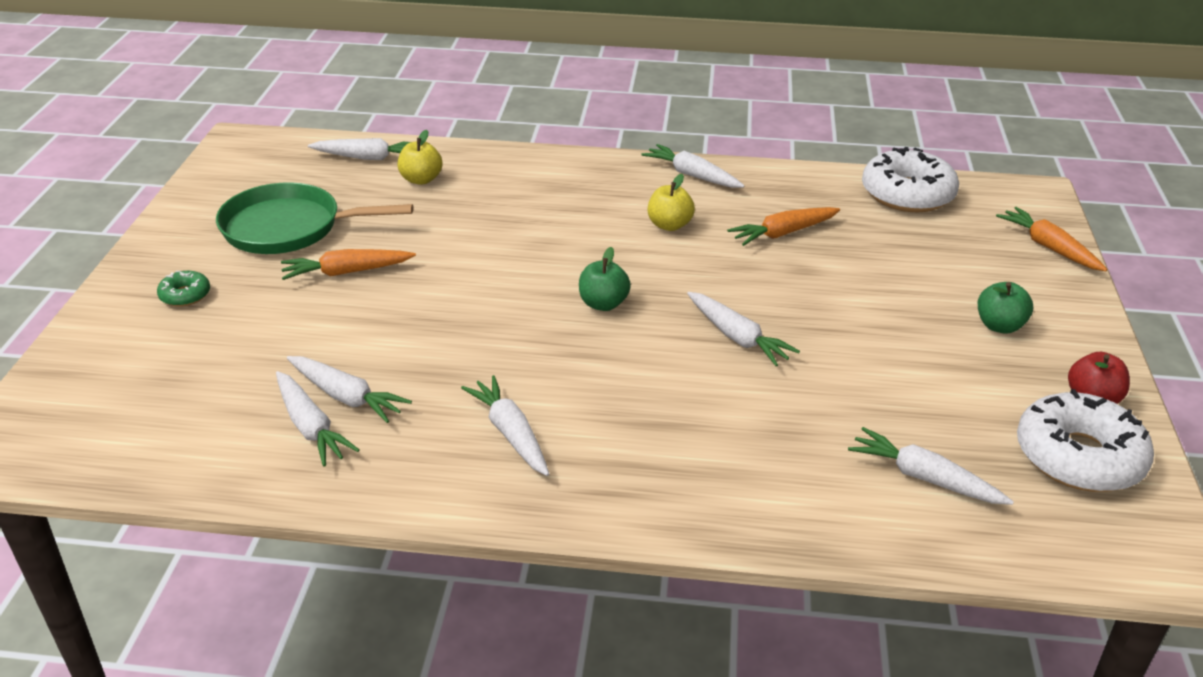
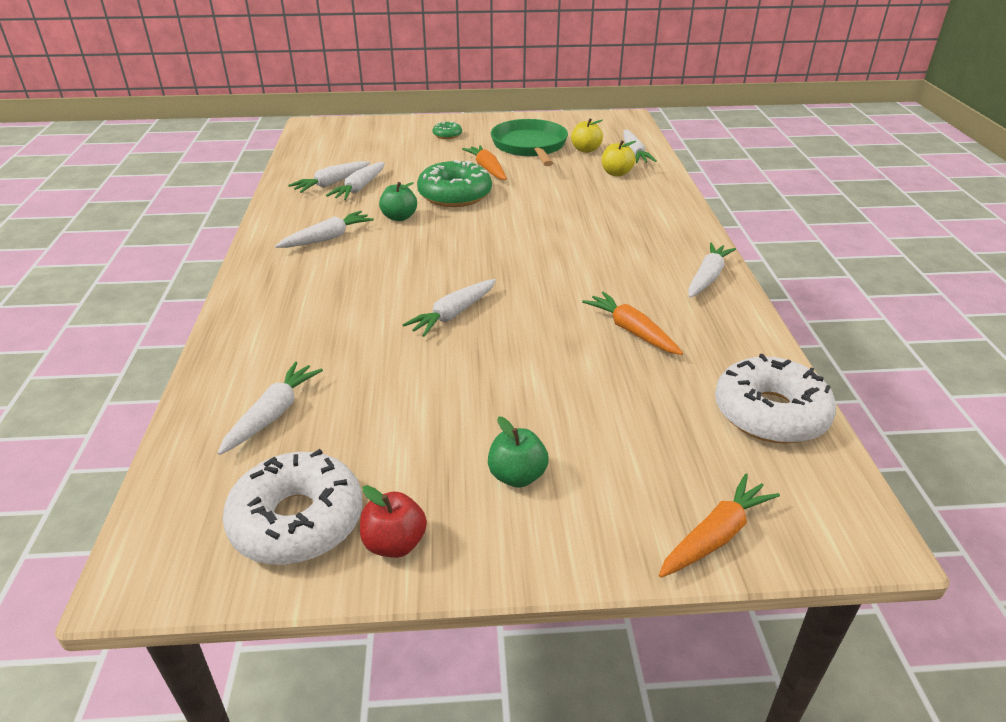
camera: 80 degrees right, 0 degrees up
green apple [579,247,631,311] -> green apple moved to [379,182,417,221]
yellow apple [648,174,695,231] -> yellow apple moved to [571,118,603,153]
none -> green donut [417,160,492,207]

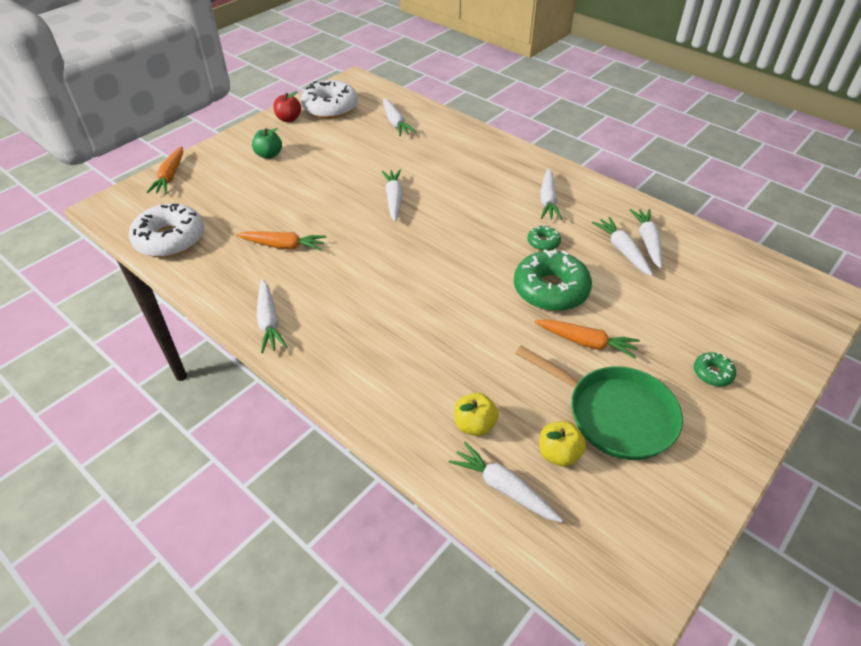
camera: 135 degrees right, 10 degrees up
green apple [379,182,417,221] -> green donut [527,225,561,251]

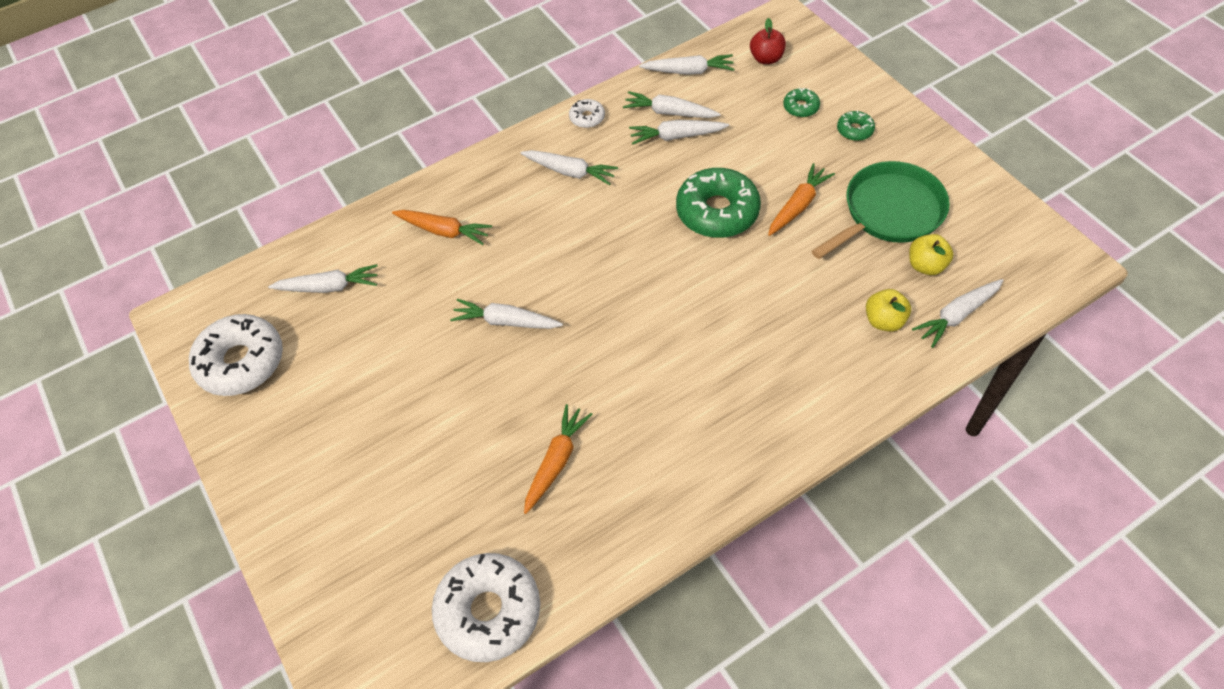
camera: 70 degrees left, 10 degrees up
orange carrot [146,146,183,194] -> orange carrot moved to [392,210,492,245]
green apple [252,128,282,159] -> none
white carrot [256,279,287,353] -> white carrot moved to [639,54,734,75]
red apple [273,91,301,122] -> red apple moved to [750,18,786,64]
green donut [527,225,561,251] -> green donut moved to [783,88,820,117]
none -> white donut [569,99,605,128]

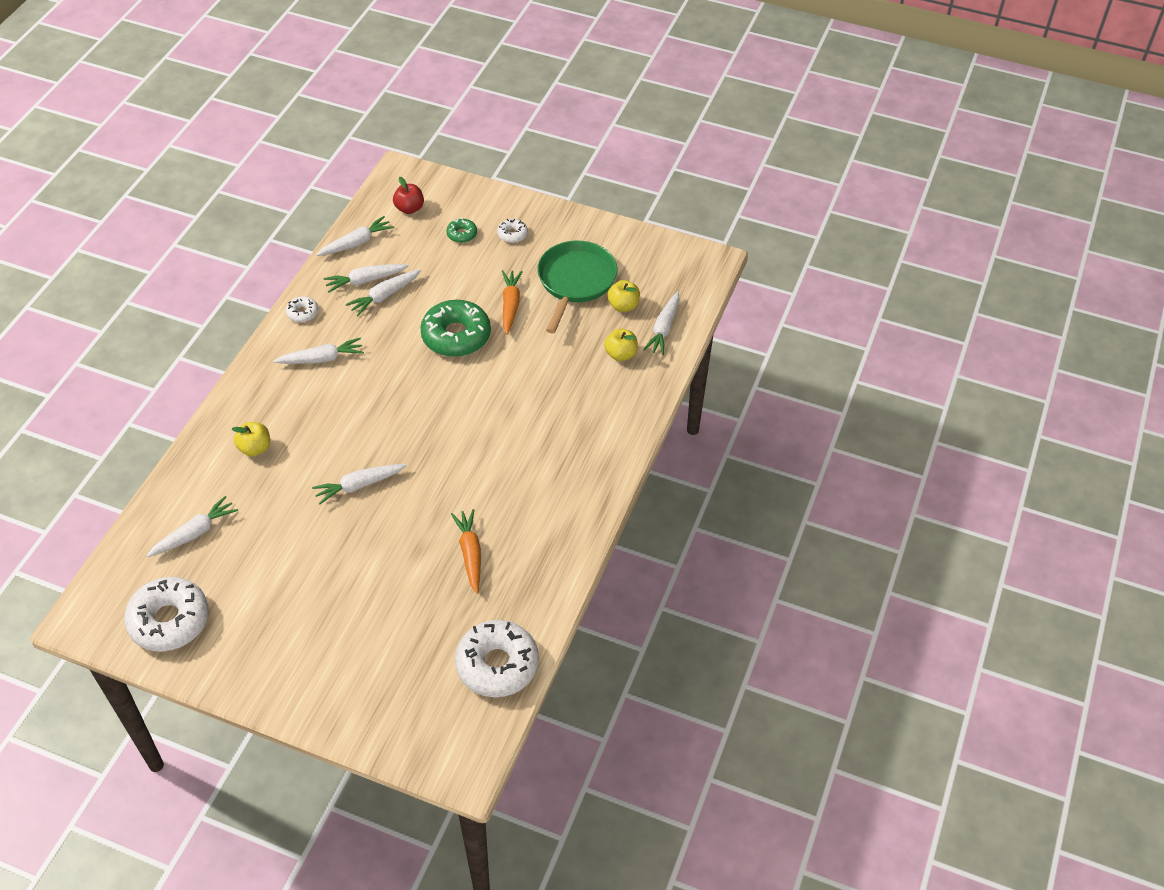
camera: 40 degrees left, 5 degrees down
orange carrot [392,210,492,245] -> yellow apple [232,422,270,456]
green donut [837,110,875,141] -> white donut [497,219,528,243]

